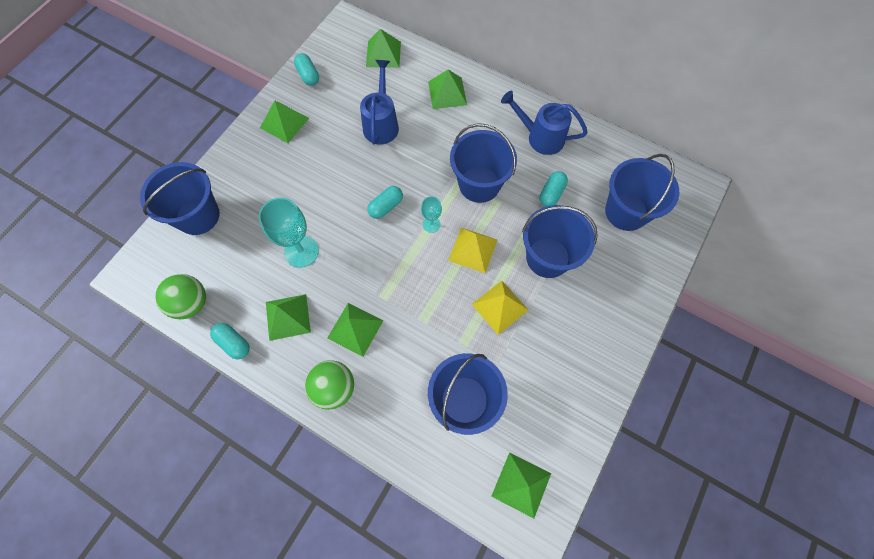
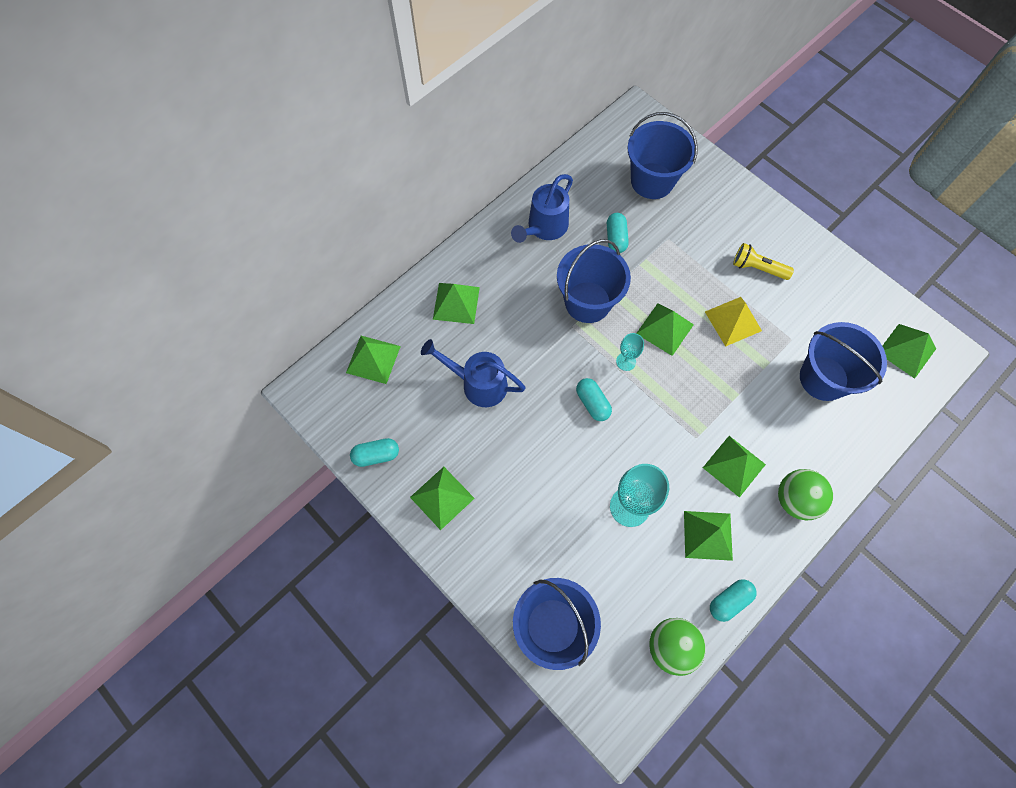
camera: 75 degrees left, 0 degrees up
yellow pyramid [448,228,497,273] -> green pyramid [636,303,694,356]
blue bucket [522,205,598,278] -> none
turquoise capsule [539,171,568,207] -> turquoise capsule turned 45 degrees clockwise [607,213,629,253]
none -> yellow flashlight [733,243,794,280]

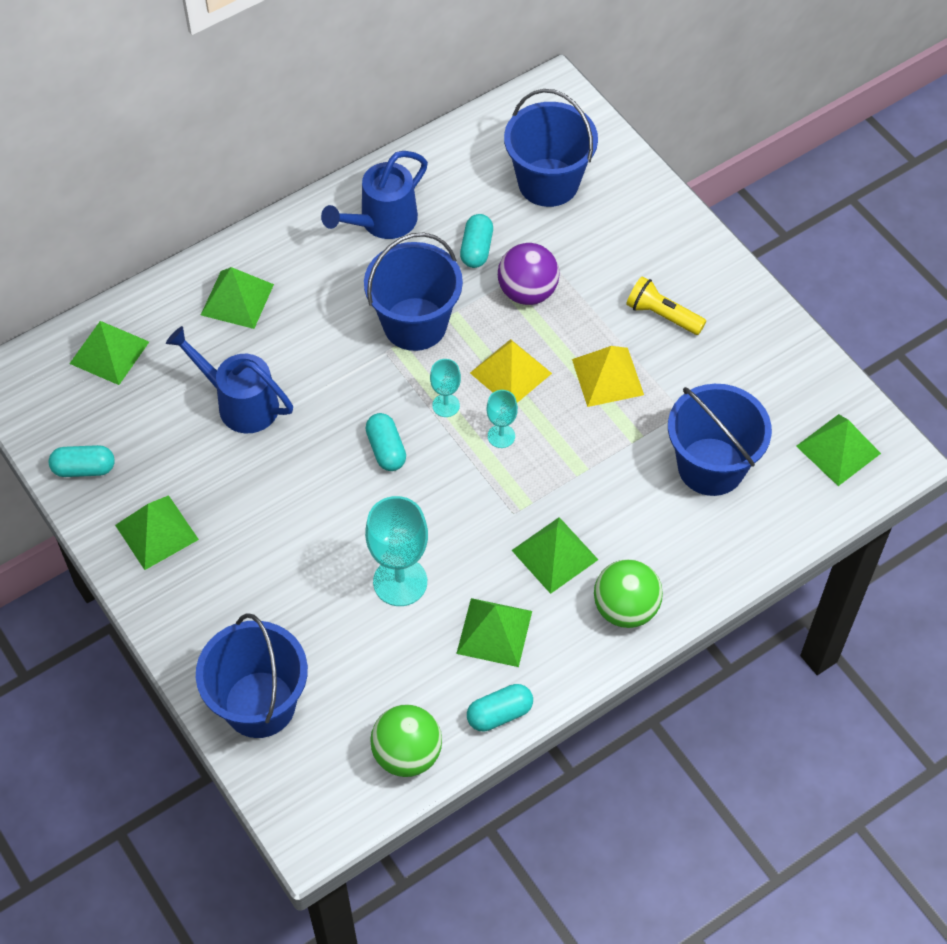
camera: 10 degrees right, 10 degrees down
green pyramid [636,303,694,356] -> yellow pyramid [470,339,552,403]
none -> turquoise goblet [486,390,518,448]
none -> purple ball [498,243,560,305]

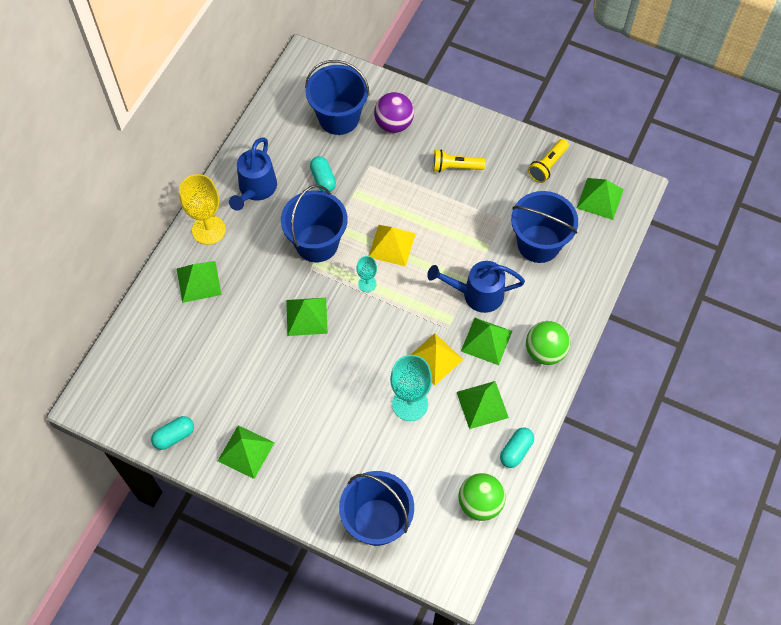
camera: 30 degrees left, 5 degrees up
green pyramid [69,321,149,385] -> green pyramid moved to [286,298,328,336]
blue watering can [166,326,293,433] -> blue watering can moved to [427,261,525,313]
turquoise capsule [365,413,406,471] -> none
turquoise goblet [486,390,518,448] -> none
purple ball [498,243,560,305] -> purple ball moved to [374,92,414,133]
yellow pyramid [572,346,644,407] -> yellow pyramid moved to [411,333,463,386]
none -> yellow goblet [179,174,226,245]
none -> yellow flashlight [528,139,569,183]

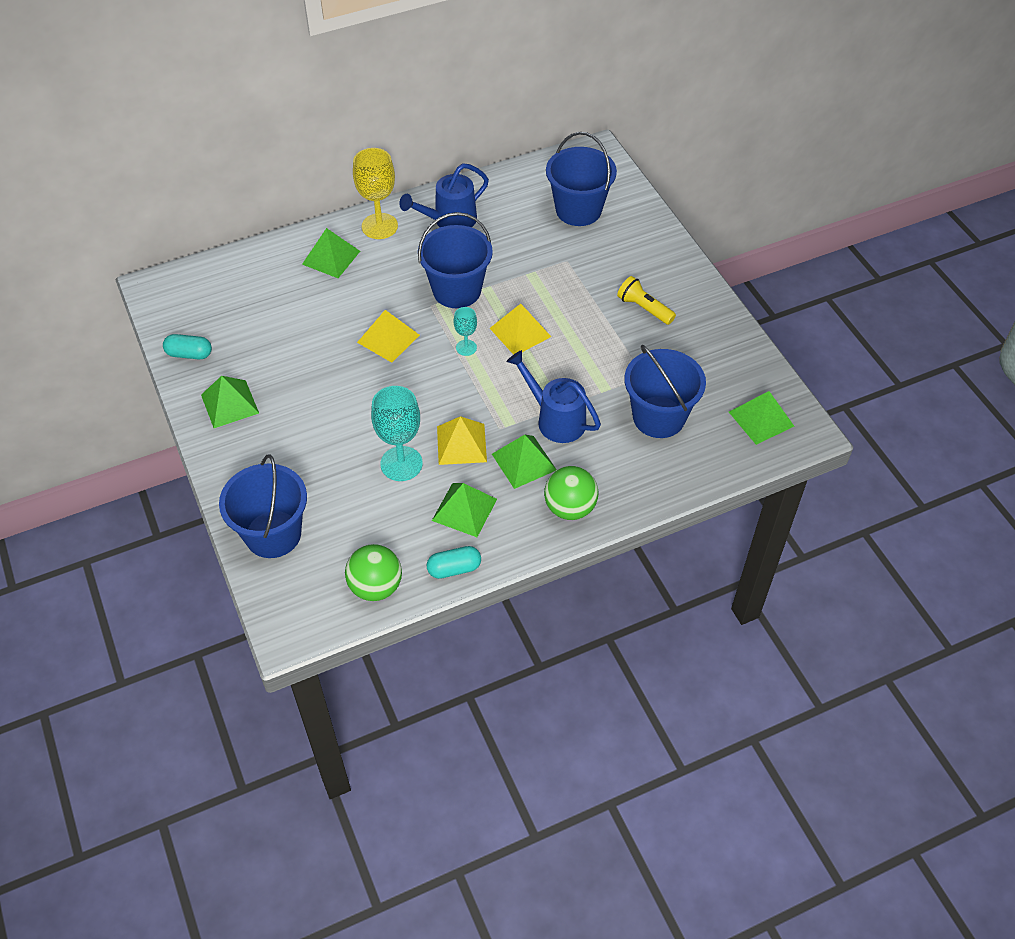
camera: 40 degrees right, 10 degrees down
green pyramid [286,298,328,336] -> yellow pyramid [357,310,420,363]
turquoise capsule [310,156,336,192] -> none
purple ball [374,92,414,133] -> none
yellow flashlight [528,139,569,183] -> none

